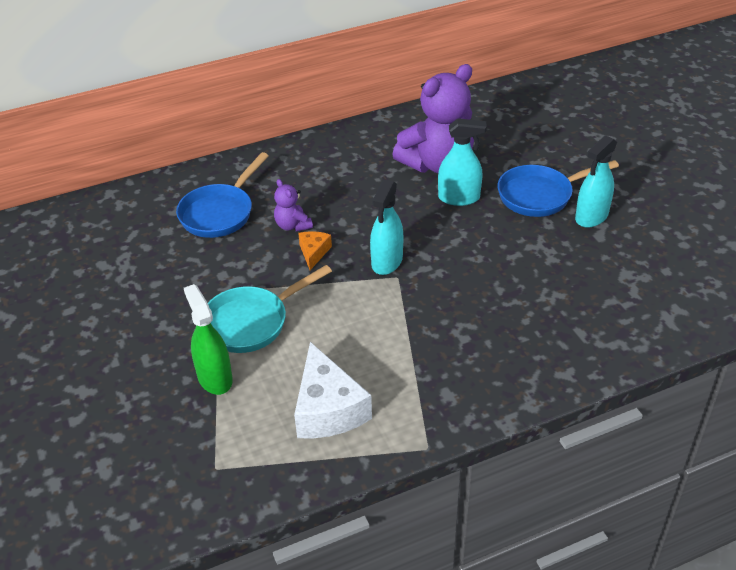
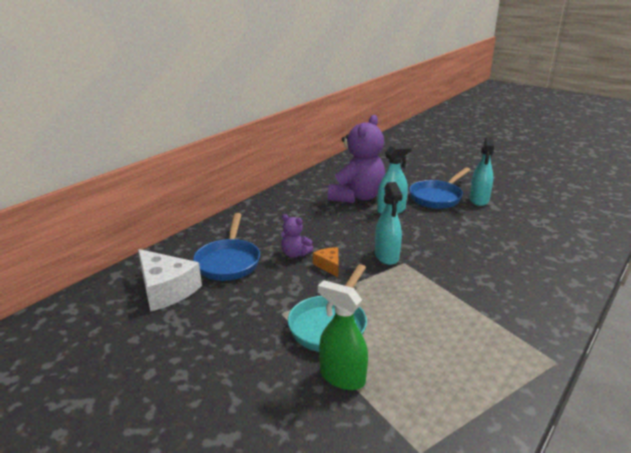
camera: 30 degrees left, 15 degrees down
white cheese [294,342,372,438] -> white cheese moved to [138,249,202,312]

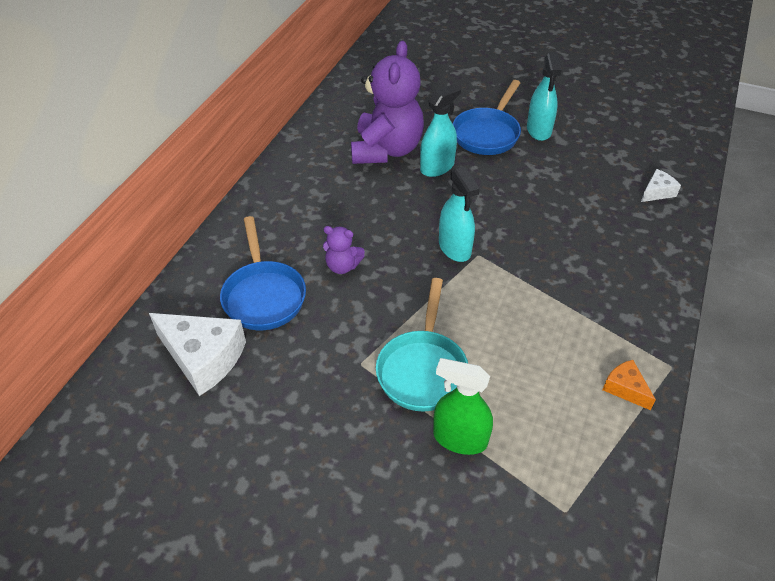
camera: 15 degrees left, 20 degrees up
orange cheese [313,247,339,277] -> orange cheese moved to [602,360,656,410]
none -> white cheese [641,169,681,202]

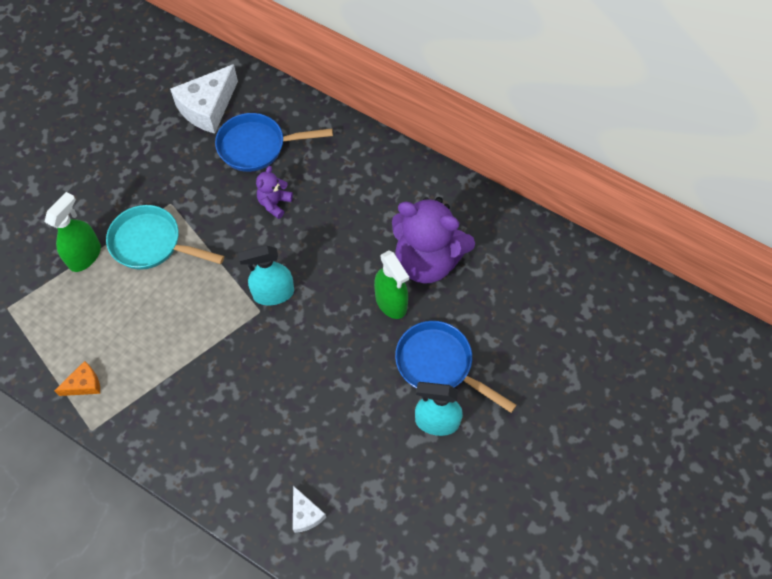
camera: 100 degrees right, 15 degrees up
turquoise spray bottle [420,84,461,177] -> green spray bottle [374,250,409,319]

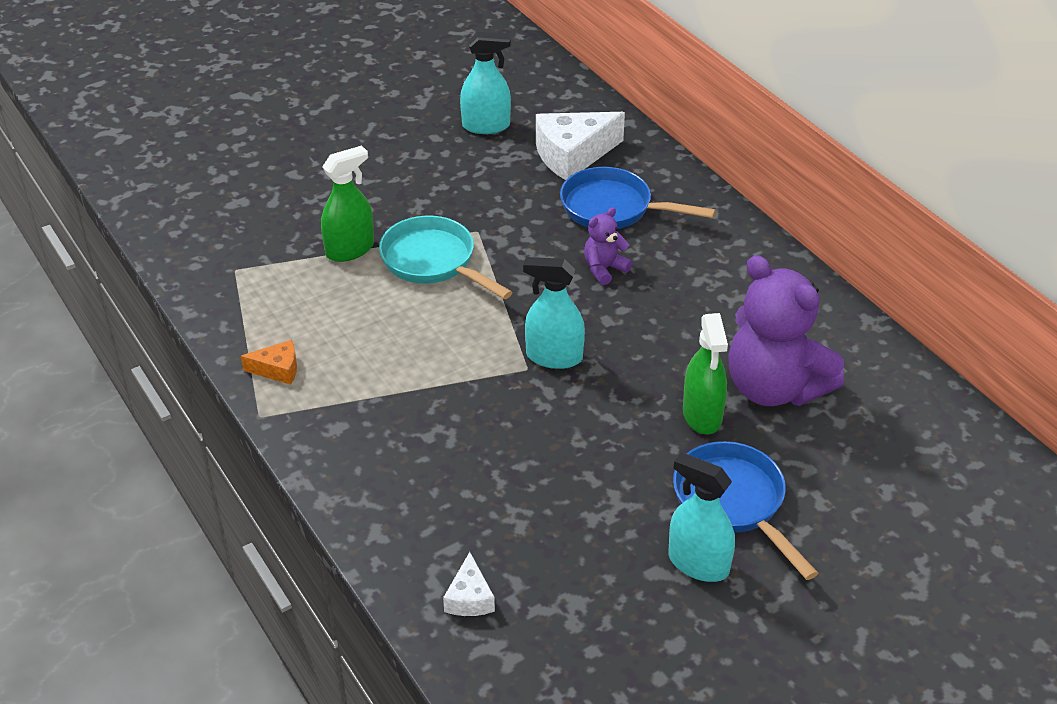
camera: 25 degrees right, 20 degrees down
none -> turquoise spray bottle [460,32,511,134]

